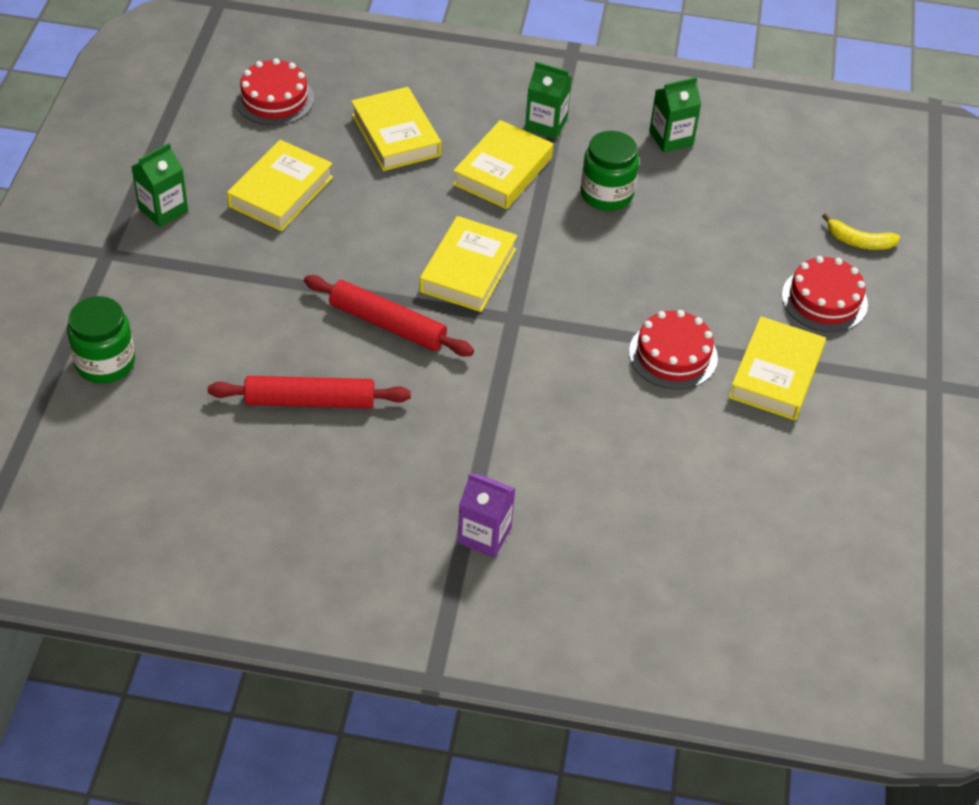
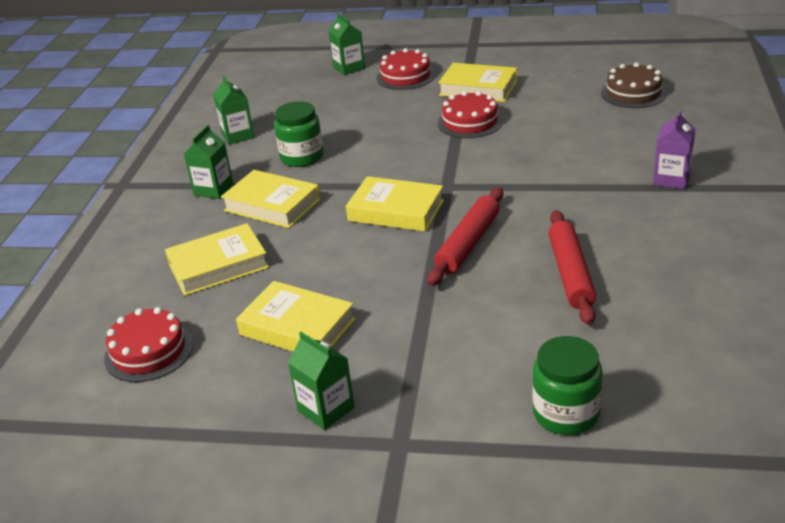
camera: 85 degrees left, 15 degrees down
yellow banana [822,213,900,250] -> green carton [328,13,365,75]
none -> brown cake [601,63,667,108]

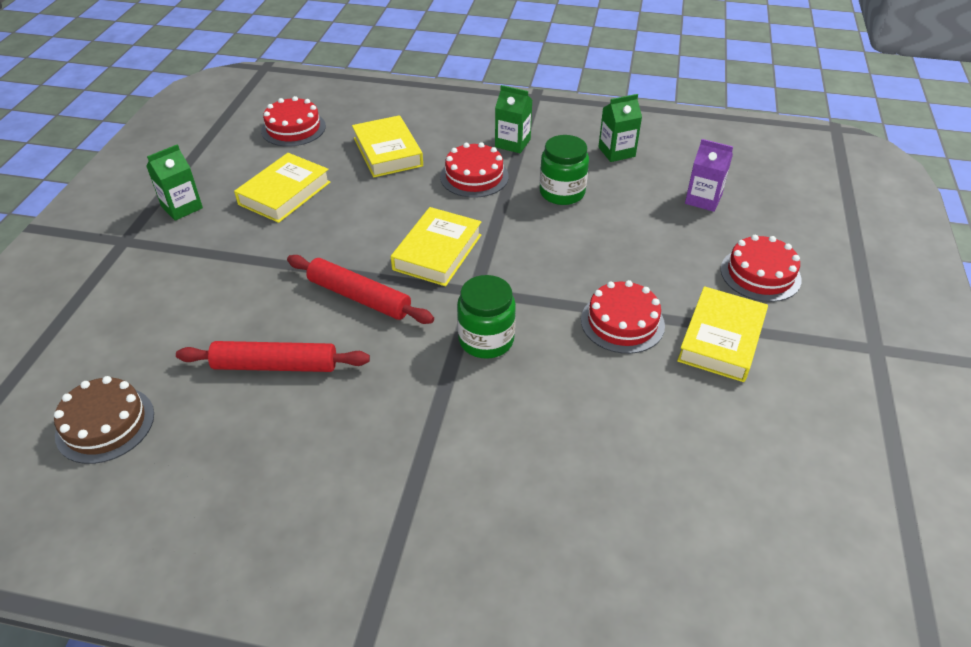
camera: 90 degrees right, 10 degrees up
yellow book [221,170,320,228] -> red cake [440,142,509,198]
green carton [328,13,365,75] -> none
green jar [532,336,603,435] -> green jar moved to [457,275,516,359]
brown cake [601,63,667,108] -> brown cake moved to [54,376,154,464]
purple carton [653,110,695,189] -> purple carton moved to [685,139,733,212]

